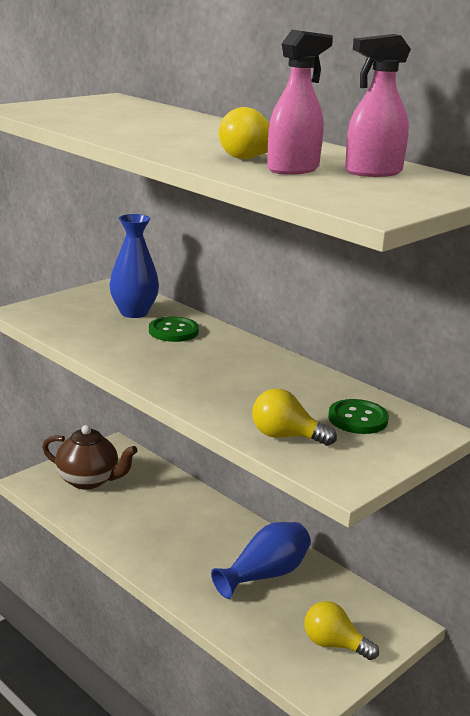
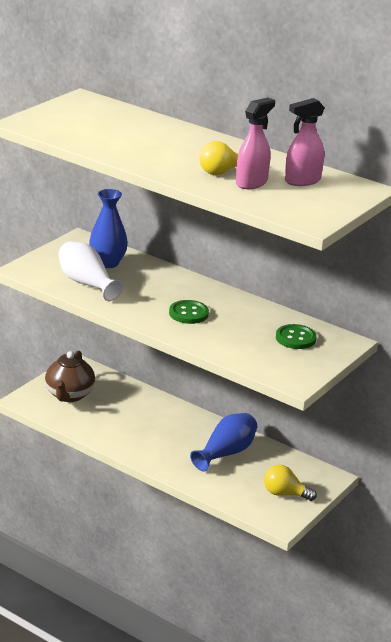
camera: 10 degrees left, 5 degrees up
brown teapot [42,425,138,490] -> brown teapot turned 90 degrees clockwise [45,351,95,402]
green button [149,316,199,342] -> green button moved to [169,300,209,324]
yellow light bulb [252,388,337,446] -> none
none -> white vase [58,241,123,301]

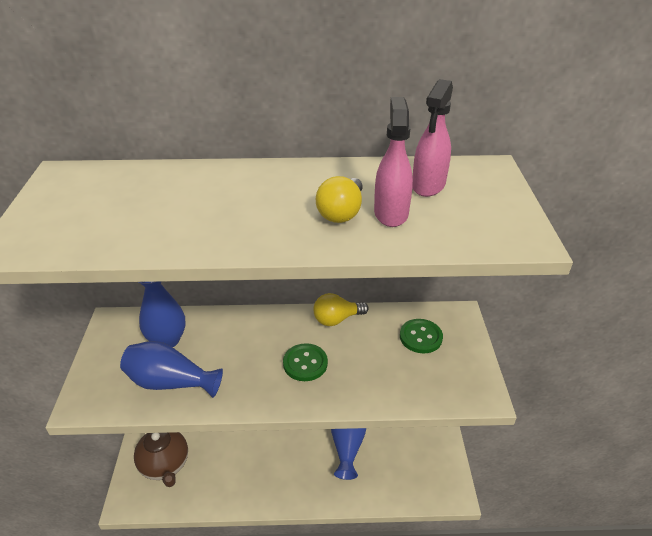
camera: 35 degrees left, 10 degrees up
white vase [58,241,123,301] -> blue vase [120,341,223,398]
yellow light bulb [264,465,317,501] -> yellow light bulb moved to [313,293,369,326]

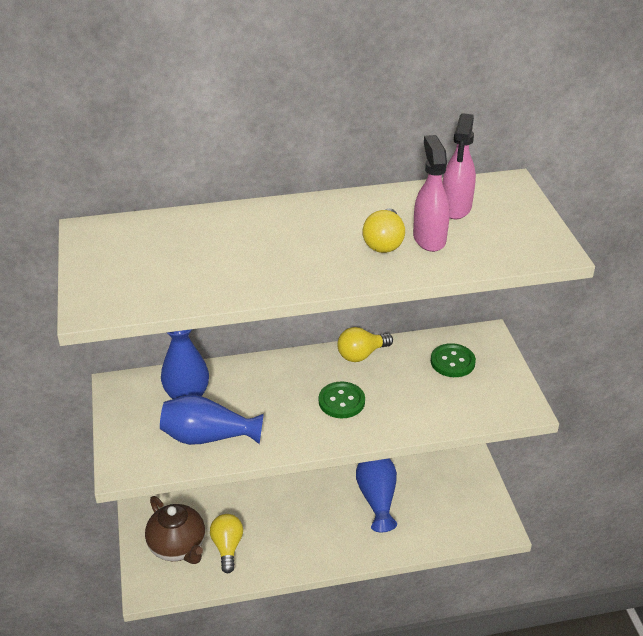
camera: 10 degrees left, 0 degrees up
none -> yellow light bulb [210,514,243,573]

